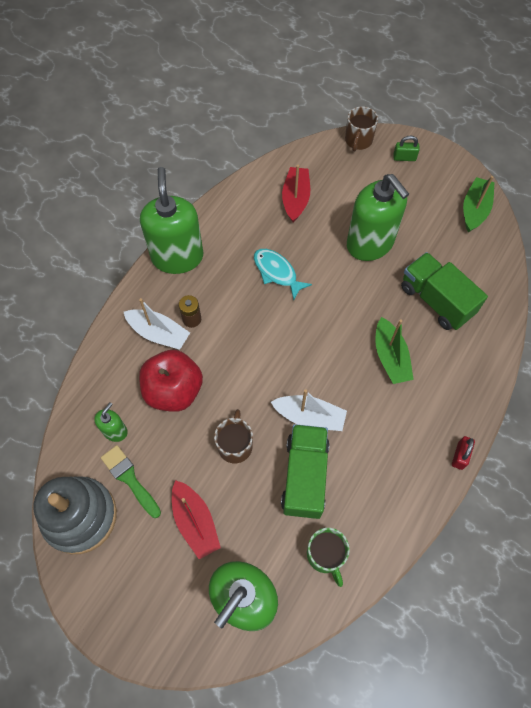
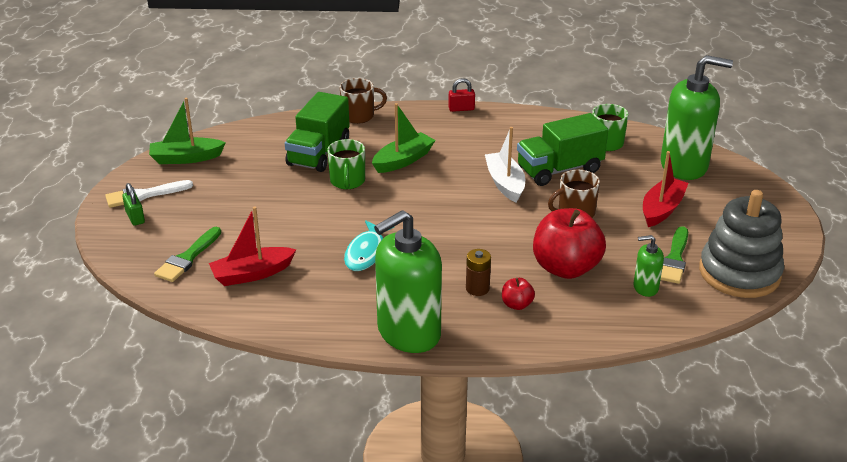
camera: 120 degrees left, 30 degrees down
white boat [124,298,190,350] -> red apple [502,278,535,310]
brown mug [345,106,378,151] -> brown mug moved to [340,78,387,124]
green soap dispenser [347,174,409,261] -> none
none -> white brush [105,180,193,208]
none -> green brush [154,227,221,282]
none -> green mug [327,139,365,189]

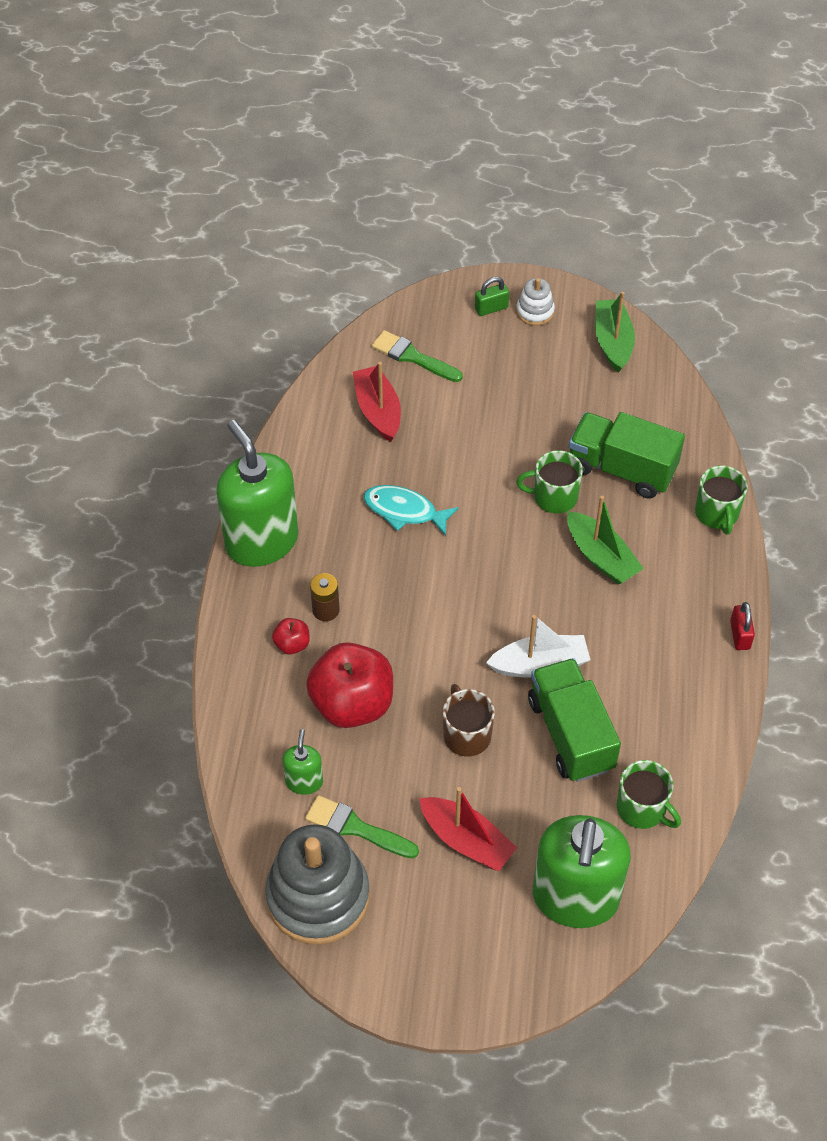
camera: 95 degrees right, 20 degrees up
white brush [105,180,193,208] -> white stacking toy [516,278,555,326]
brown mug [340,78,387,124] -> green mug [695,466,748,535]

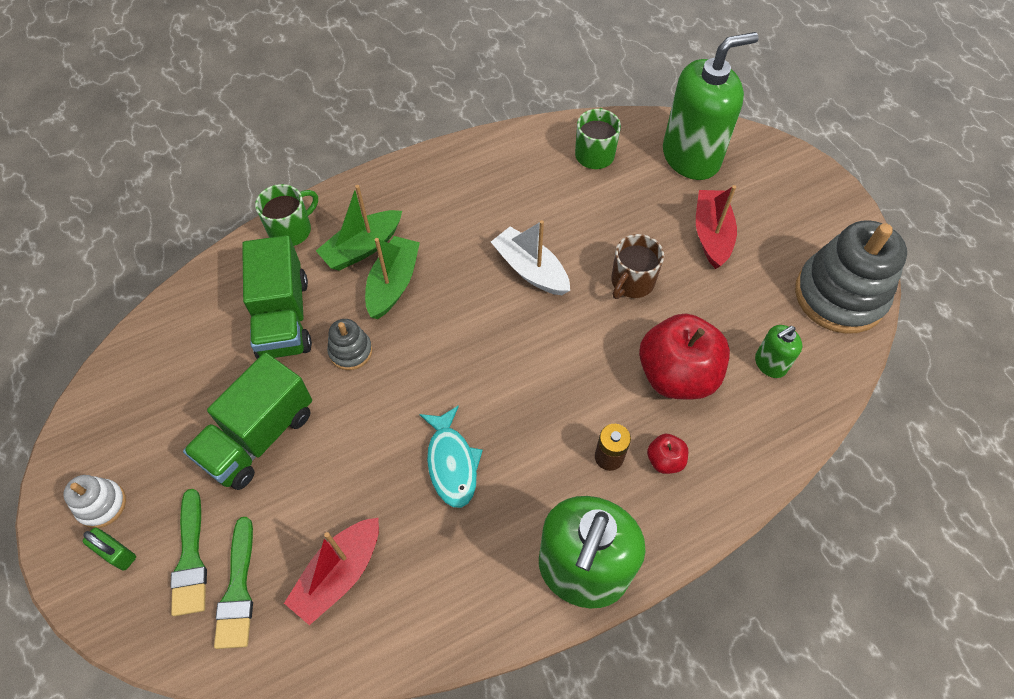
camera: 125 degrees left, 5 degrees up
green brush [305,795,419,859] -> green brush moved to [171,489,207,616]
green mug [516,450,583,514] -> grey stacking toy [327,319,372,370]
green truck [528,658,621,782] -> green truck moved to [183,352,312,490]
green boat [595,292,635,373] -> green boat moved to [316,185,402,271]
red padlock [730,602,755,650] -> none

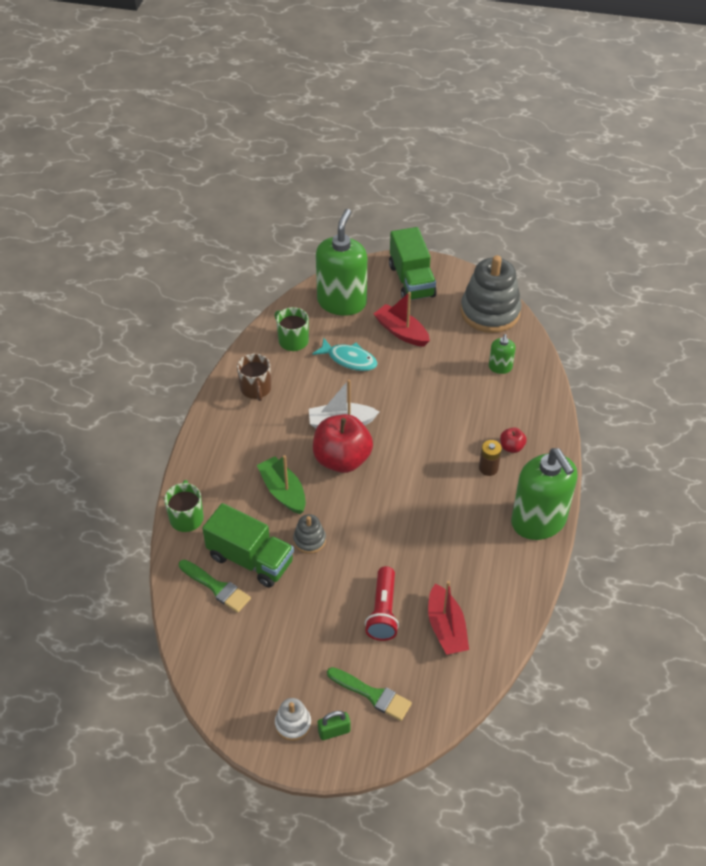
camera: 50 degrees left, 10 degrees down
green truck [183,352,312,490] -> green truck moved to [389,227,437,300]
green brush [214,517,253,649] -> green brush moved to [179,559,251,613]
green boat [316,185,402,271] -> none
turquoise fish [419,405,483,508] -> turquoise fish moved to [312,338,377,371]
brown mug [611,234,664,299] -> brown mug moved to [237,353,271,401]
red apple [639,314,730,399] -> red apple moved to [313,414,373,473]
none -> red flashlight [365,566,399,641]

